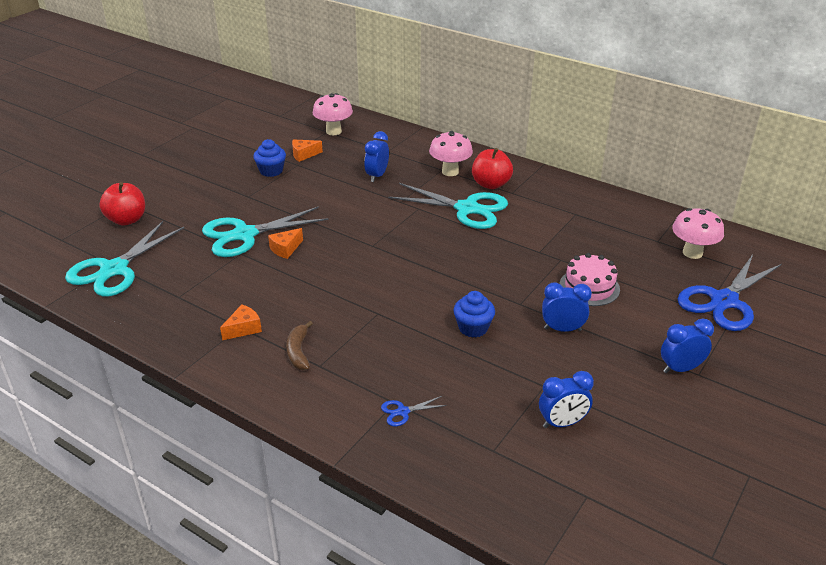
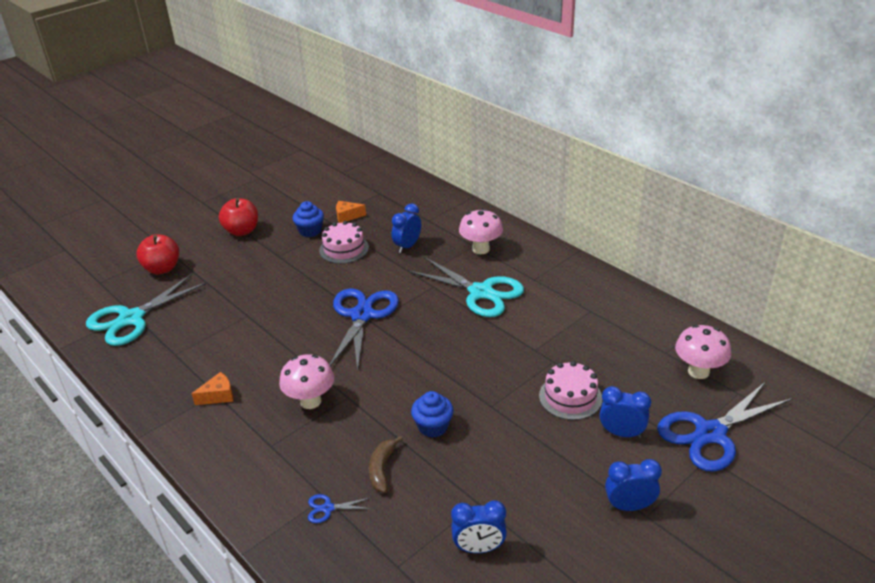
camera: 15 degrees right, 0 degrees up
turquoise scissors [202,206,328,257] -> none
orange cheese [268,228,303,259] -> none
brown banana [286,321,313,370] -> brown banana moved to [369,436,402,493]
pink mushroom [313,93,353,135] -> pink mushroom moved to [279,354,334,409]
red apple [472,148,513,189] -> red apple moved to [219,198,258,236]
blue clock [542,282,592,332] -> blue clock moved to [599,386,651,438]
none -> pink cake [319,221,369,264]
none -> blue scissors [330,288,399,372]

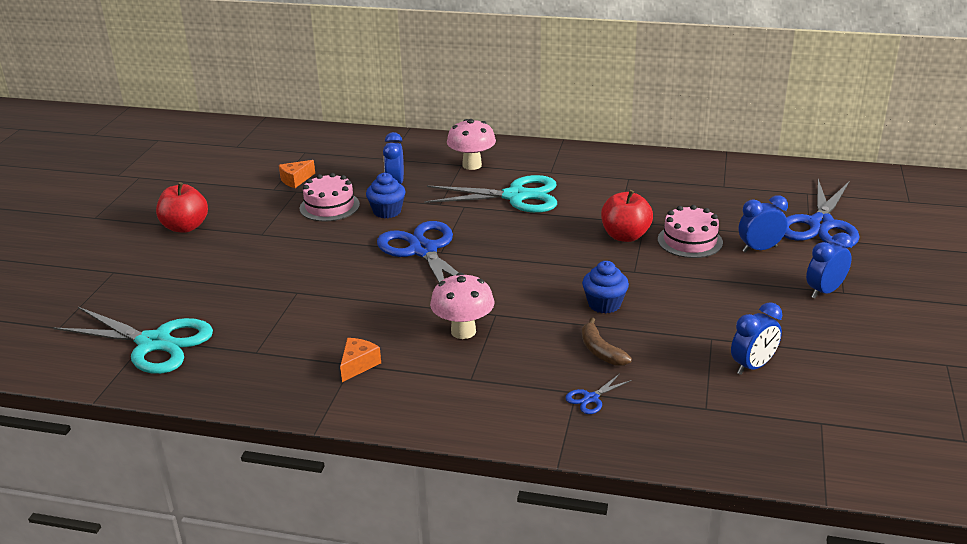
camera: 35 degrees left, 5 degrees down
turquoise scissors [86,274,208,346] -> turquoise scissors turned 75 degrees counterclockwise [53,307,213,374]
red apple [136,234,179,274] -> red apple moved to [601,190,653,242]
blue cupcake [292,201,324,237] -> blue cupcake moved to [366,173,405,218]
pink mushroom [675,325,731,379] -> none

